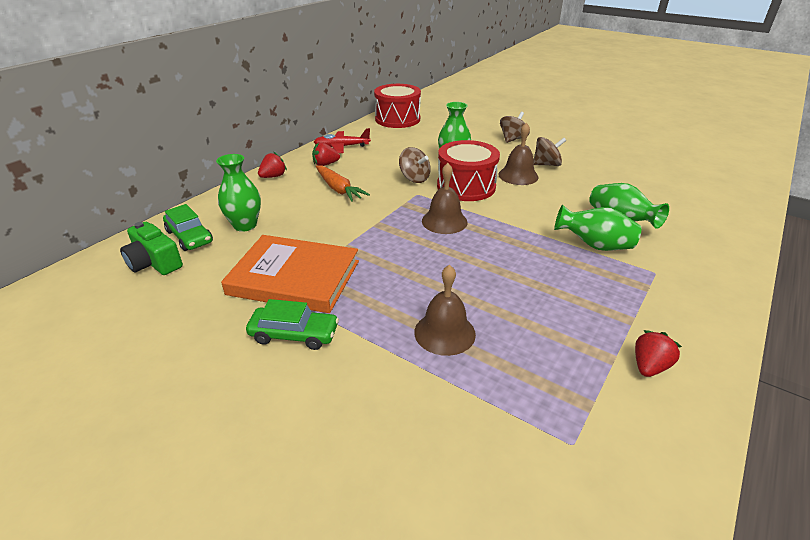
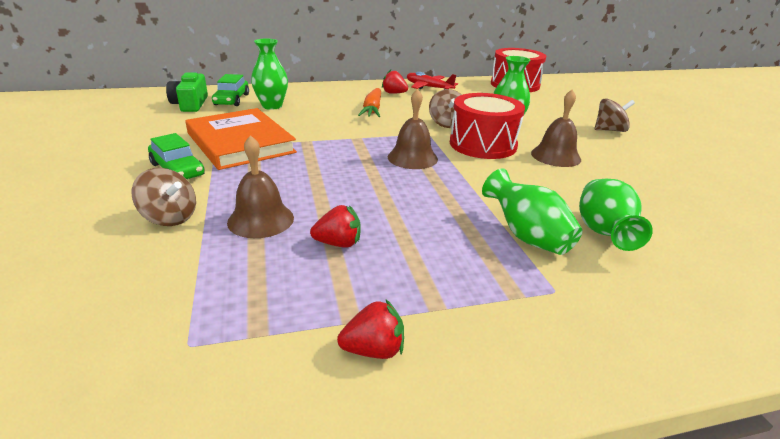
camera: 40 degrees right, 5 degrees down
red strawberry [258,152,287,178] -> red strawberry moved to [310,205,361,248]
brown spinning top [534,137,566,166] -> brown spinning top moved to [132,168,196,226]

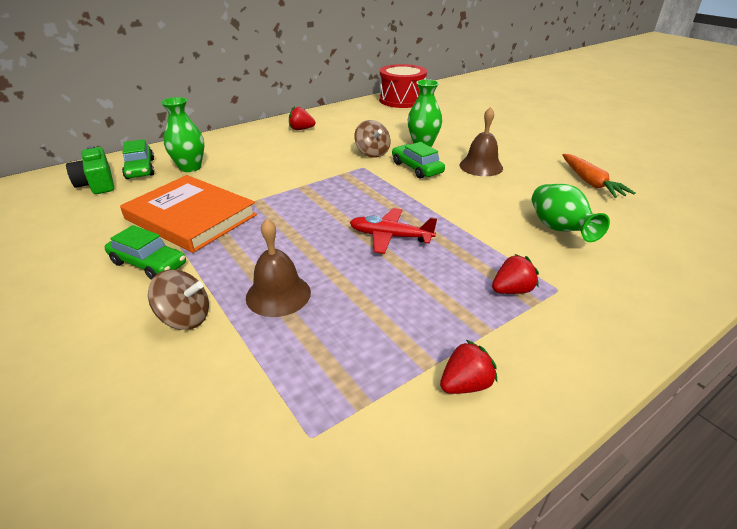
camera: 20 degrees left, 5 degrees up
red strawberry [310,205,361,248] -> red strawberry moved to [492,254,539,294]
orange carrot [358,88,381,117] -> orange carrot moved to [562,154,635,198]
brown bell [388,89,438,169] -> none
red plane [407,72,458,90] -> red plane moved to [350,208,437,254]
red drum [450,93,525,159] -> green car [392,142,445,179]
green vase [482,168,583,255] -> none
brown spinning top [595,98,635,132] -> none

